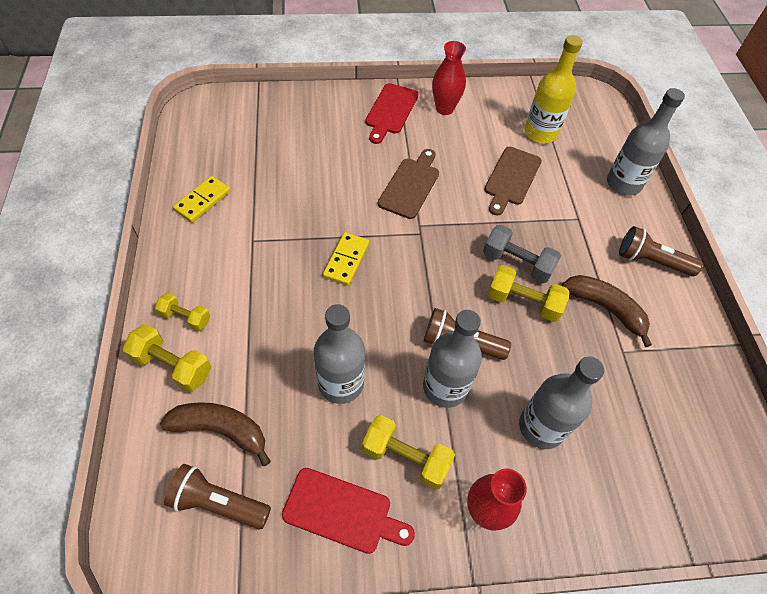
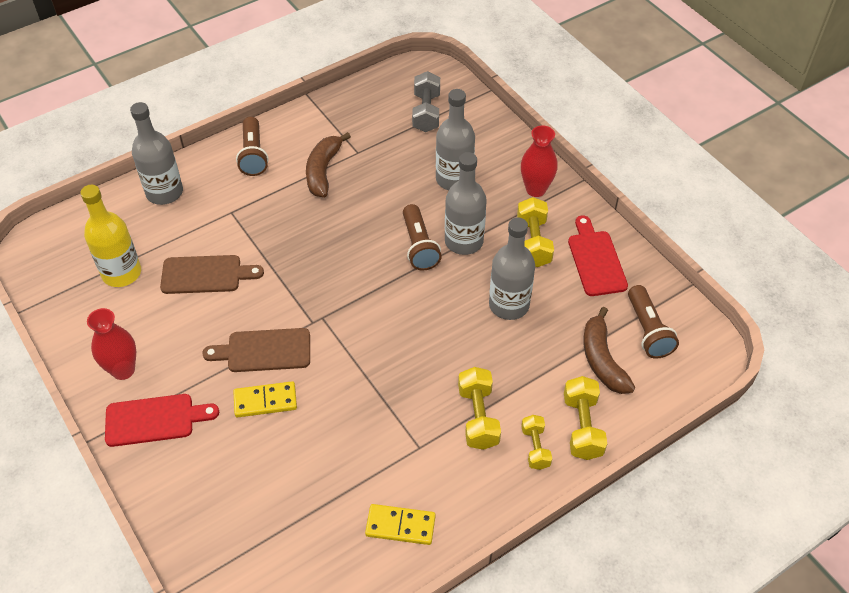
camera: 115 degrees left, 5 degrees down
yellow domino [323,232,369,286] -> yellow domino moved to [233,381,297,418]
grey dumbbell [483,225,561,283] -> grey dumbbell moved to [412,71,440,132]
yellow dumbbell [488,265,569,322] -> yellow dumbbell moved to [458,367,501,450]

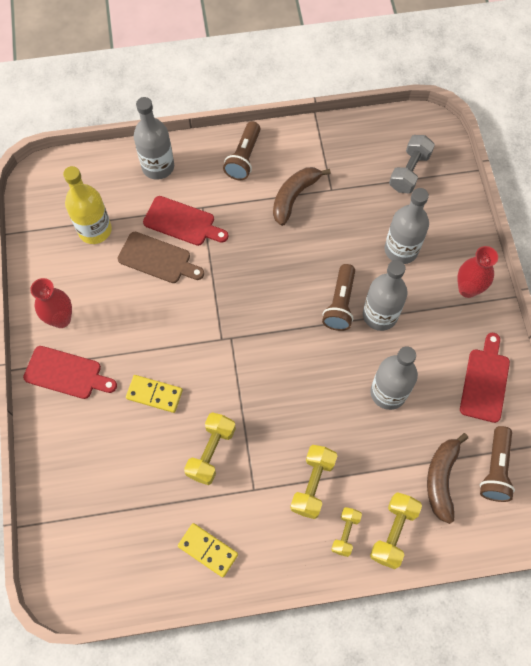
camera: 25 degrees right, 15 degrees up
brown cutting board [202,328,310,372] -> none
yellow dumbbell [517,197,554,267] -> yellow dumbbell moved to [184,412,236,485]
none -> red cutting board [143,196,228,246]

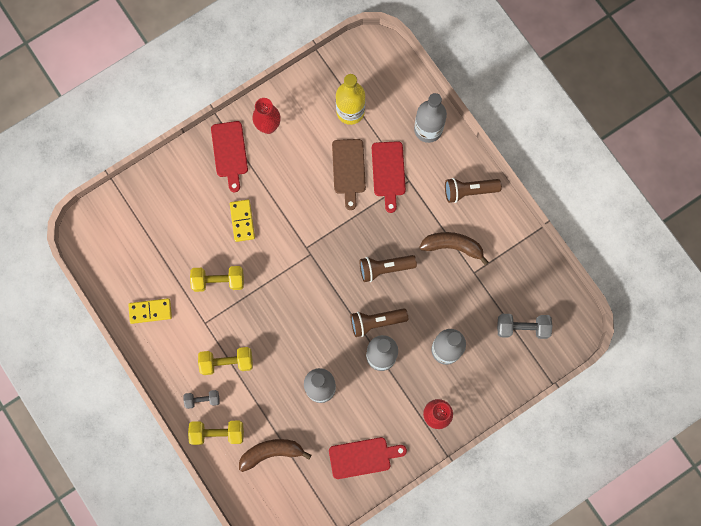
camera: 65 degrees right, 10 degrees up
yellow domino [178,523,238,577] -> yellow domino turned 75 degrees clockwise [128,298,172,324]
yellow dumbbell [331,507,362,557] -> grey dumbbell [184,390,220,409]
brown flashlight [480,426,515,502] -> brown flashlight moved to [360,255,417,282]

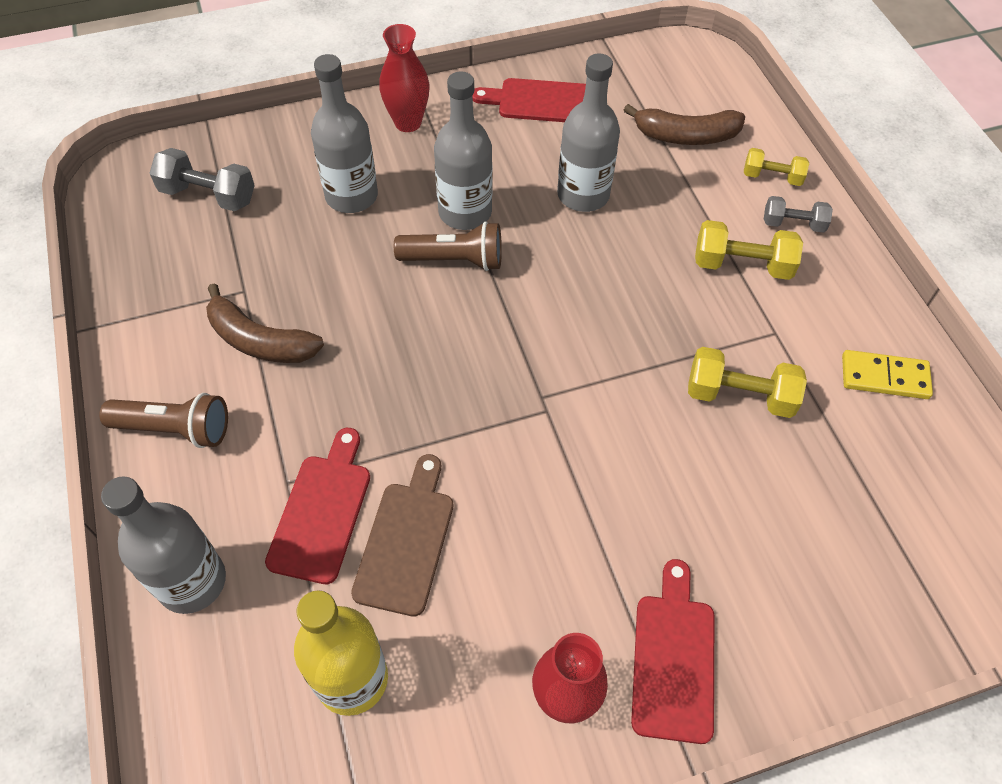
camera: 165 degrees left, 20 degrees down
yellow dumbbell [188,421,244,445] -> yellow dumbbell [744,148,809,186], size x0.65
yellow domino [230,200,255,242] -> none
brown flashlight [360,255,417,282] -> none

